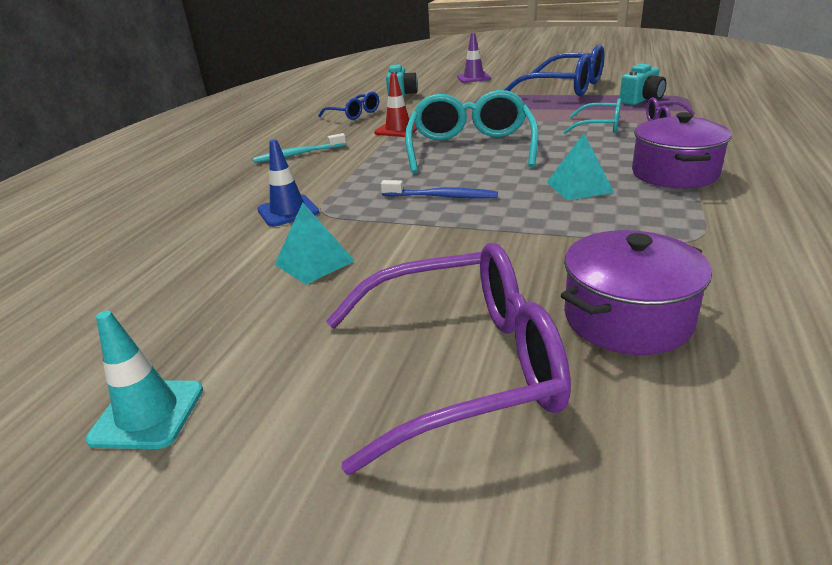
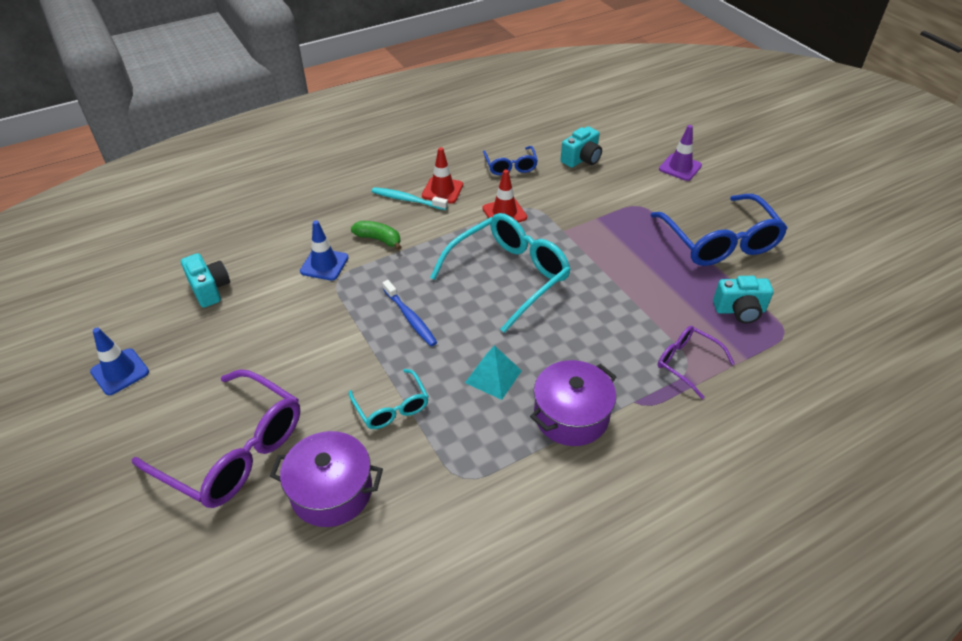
camera: 40 degrees right, 15 degrees up
turquoise traffic cone [86,311,203,449] -> blue traffic cone [90,327,149,395]
turquoise pyramid [274,202,354,285] -> none
turquoise glasses [563,98,621,134] -> turquoise glasses moved to [349,369,429,429]
none -> turquoise camera [181,253,230,308]
none -> green banana [351,221,402,250]
none -> red traffic cone [422,147,463,204]

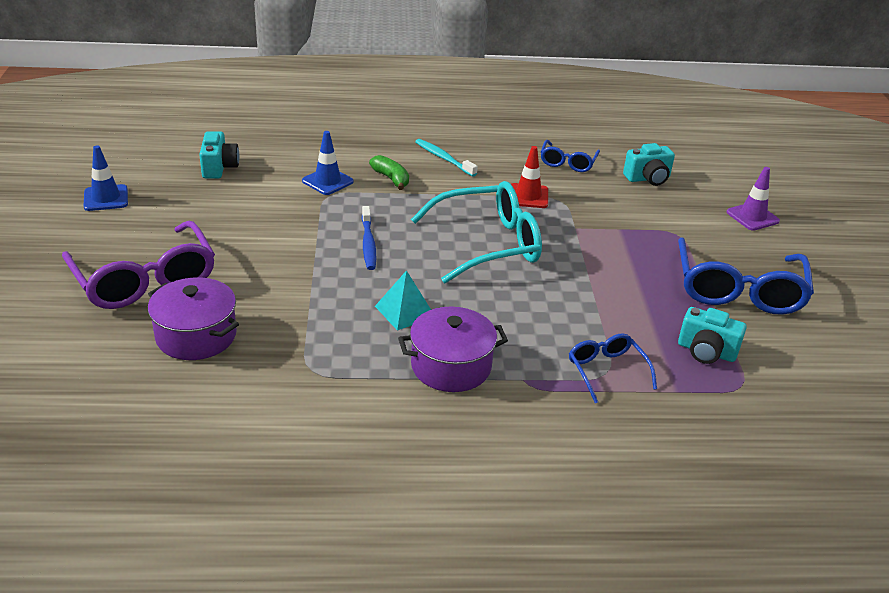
camera: 25 degrees right, 10 degrees down
turquoise glasses [349,369,429,429] -> none
red traffic cone [422,147,463,204] -> none
purple glasses [658,326,735,399] -> blue glasses [569,333,657,403]

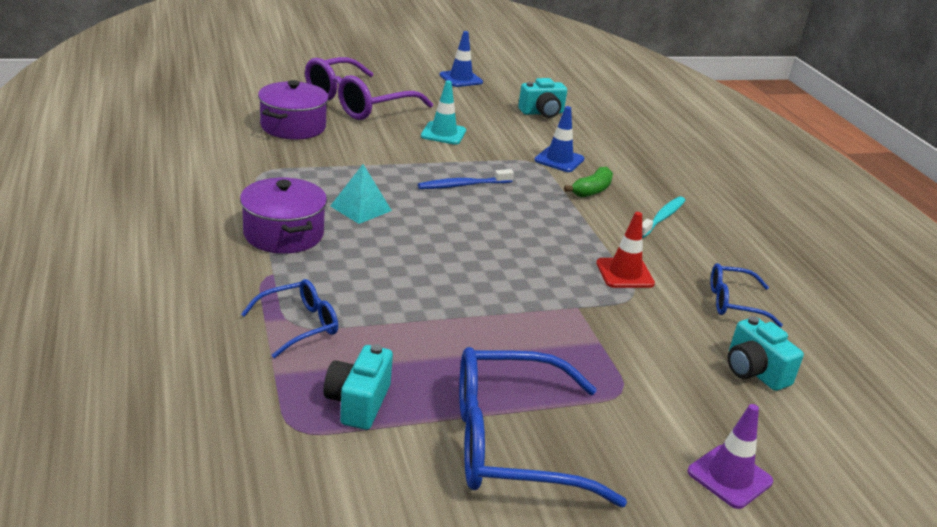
camera: 75 degrees right, 5 degrees down
turquoise glasses [411,181,542,283] -> none
none -> turquoise traffic cone [421,80,466,145]

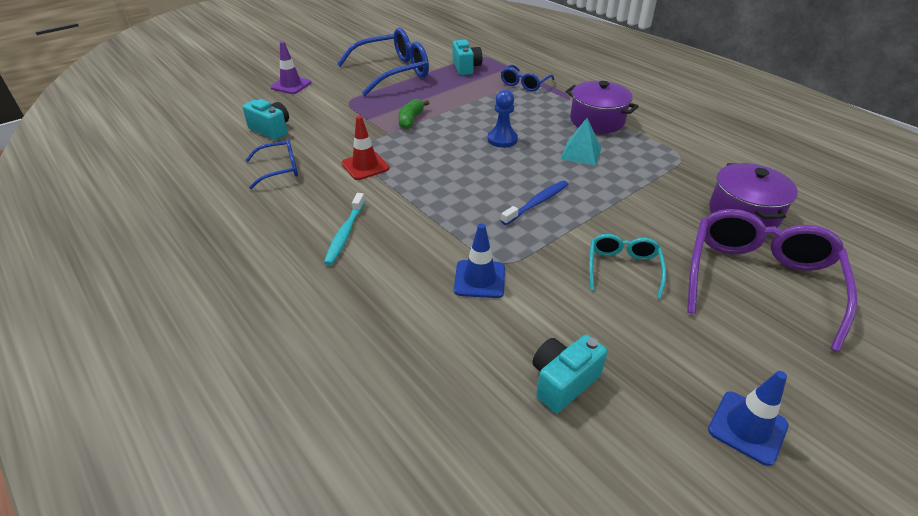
camera: 160 degrees right, 10 degrees up
turquoise traffic cone [421,80,466,145] -> turquoise glasses [589,234,666,299]
green banana [564,167,613,198] -> green banana moved to [398,99,429,130]
none -> blue pawn [487,90,518,148]

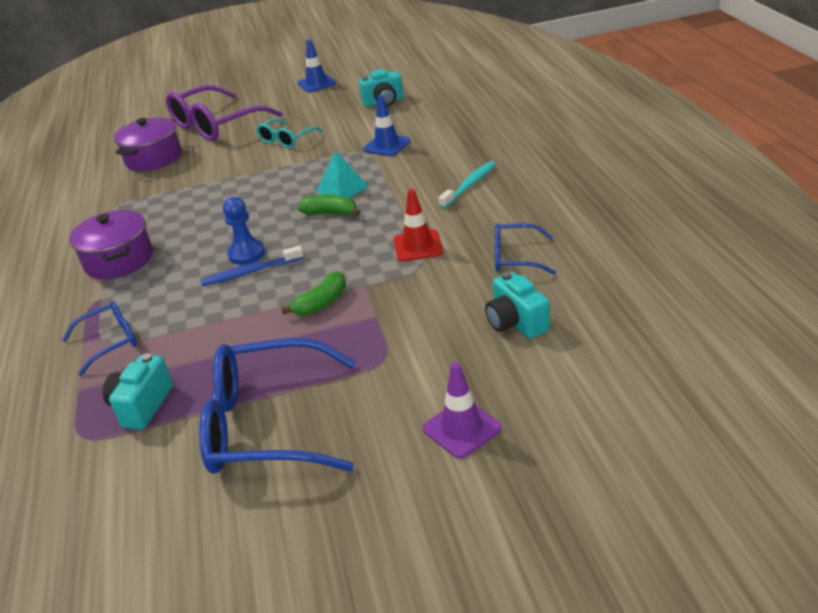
camera: 150 degrees left, 5 degrees down
blue toothbrush [501,180,568,225] -> blue toothbrush moved to [200,245,304,286]
turquoise pyramid [560,118,601,166] -> turquoise pyramid moved to [316,150,369,198]
none -> green banana [298,195,360,216]

